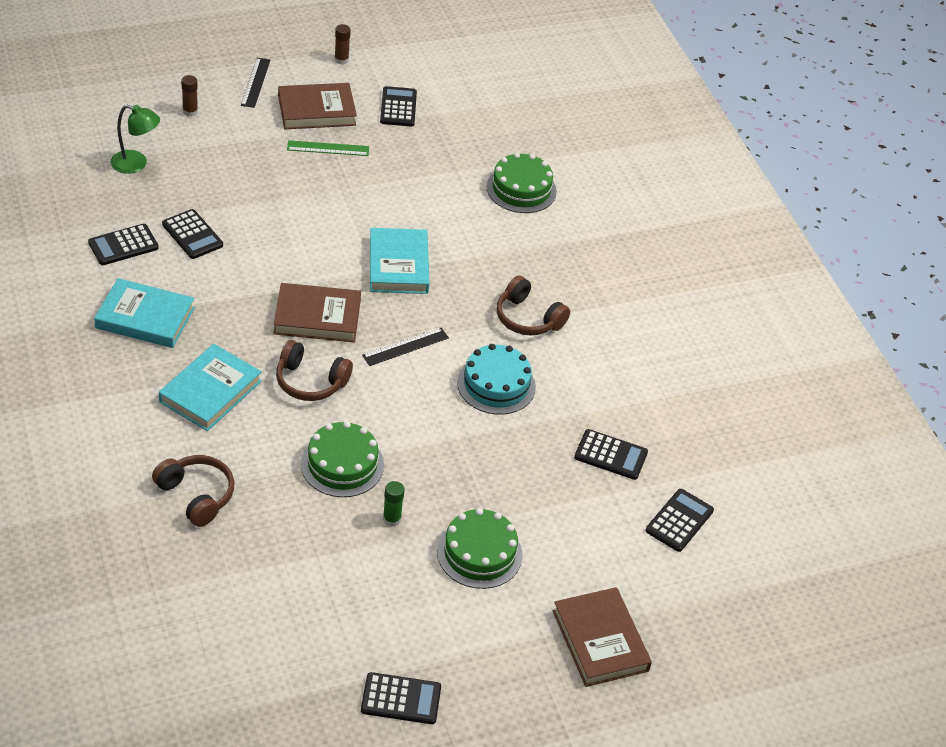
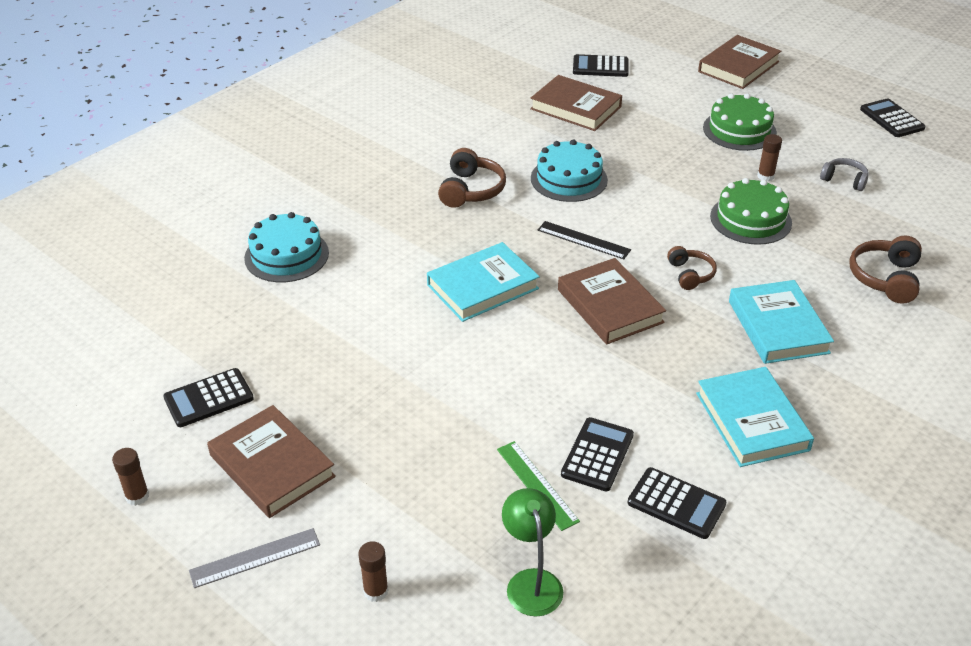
camera: 115 degrees left, 5 degrees down
turquoise book [159,344,262,431] -> turquoise book turned 75 degrees clockwise [729,280,834,364]
black ruler [241,58,270,108] -> grey ruler [189,528,320,588]
brown headphones [276,340,353,401] -> brown headphones [667,246,717,290], size x0.64
green ruler [287,140,369,156] -> green ruler moved to [497,441,580,531]
green glue stick [383,481,405,527] -> brown glue stick [757,134,782,181]
green cake [486,152,557,213] -> turquoise cake [244,212,329,282]
black calculator [574,429,648,480] -> brown book [530,75,622,131]
none -> grey headphones [820,158,869,191]

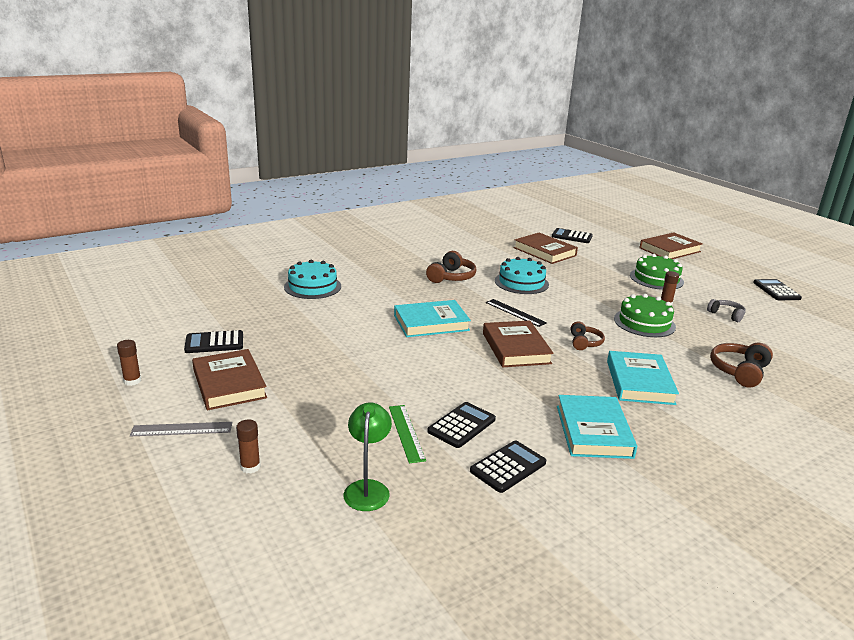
camera: 15 degrees right, 15 degrees down
black calculator [627,467,726,539] -> black calculator turned 90 degrees counterclockwise [470,440,546,493]

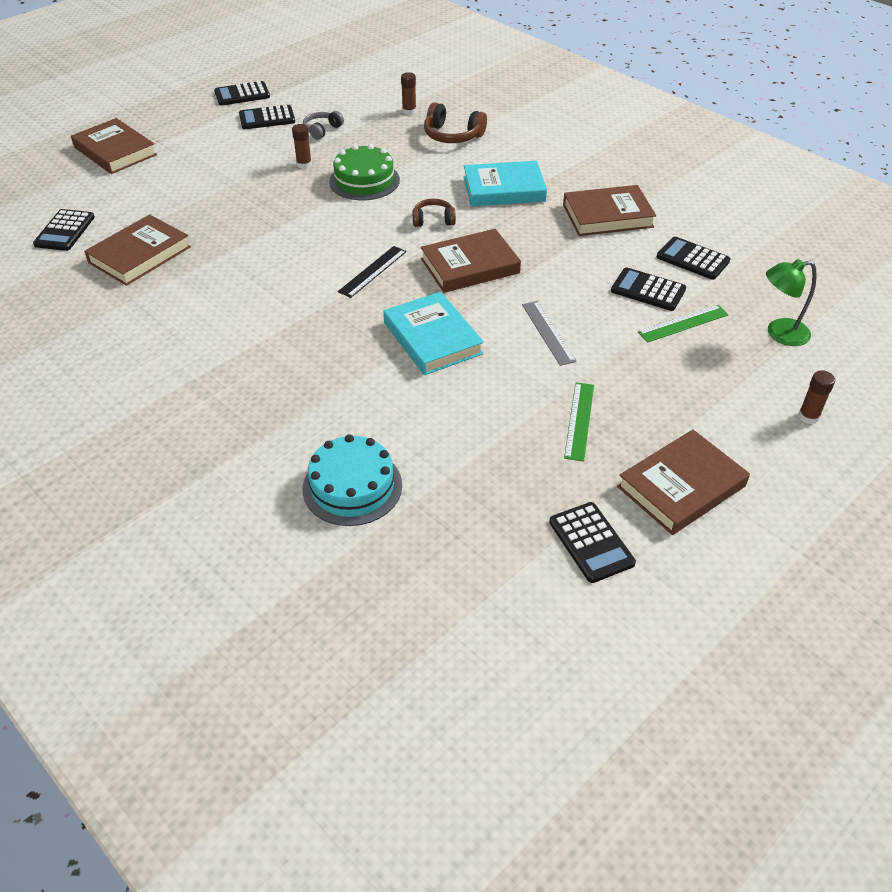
camera: 100 degrees left, 20 degrees up
brown glue stick [117,340,141,386] -> brown glue stick moved to [401,72,416,115]
grey ruler [130,422,232,437] -> grey ruler moved to [522,301,577,366]
brown headphones [426,251,476,283] -> none
turquoise cake [495,257,549,294] -> none
turquoise book [557,395,637,459] -> brown book [563,185,656,236]
green cake [630,254,684,290] -> none
none -> black calculator [239,105,295,129]
none -> green ruler [564,382,594,462]

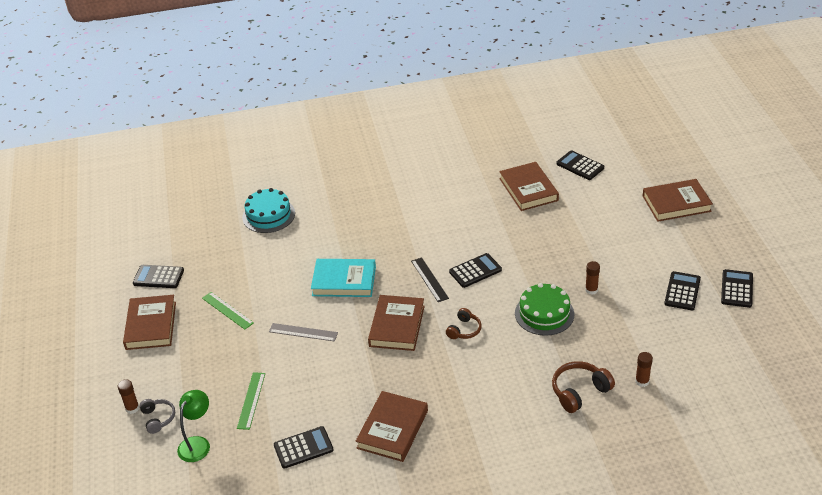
camera: 125 degrees right, 5 degrees down
grey headphones [303,111,344,140] -> grey headphones moved to [140,399,175,434]
turquoise book [464,161,547,207] -> none
black calculator [611,268,686,311] -> black calculator moved to [449,253,502,288]

